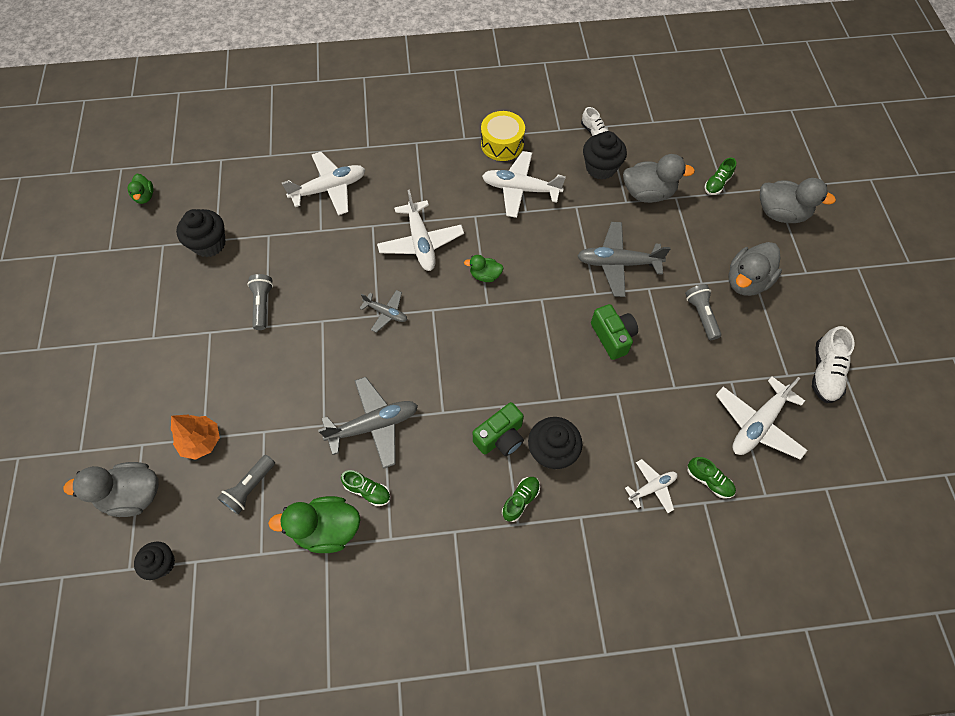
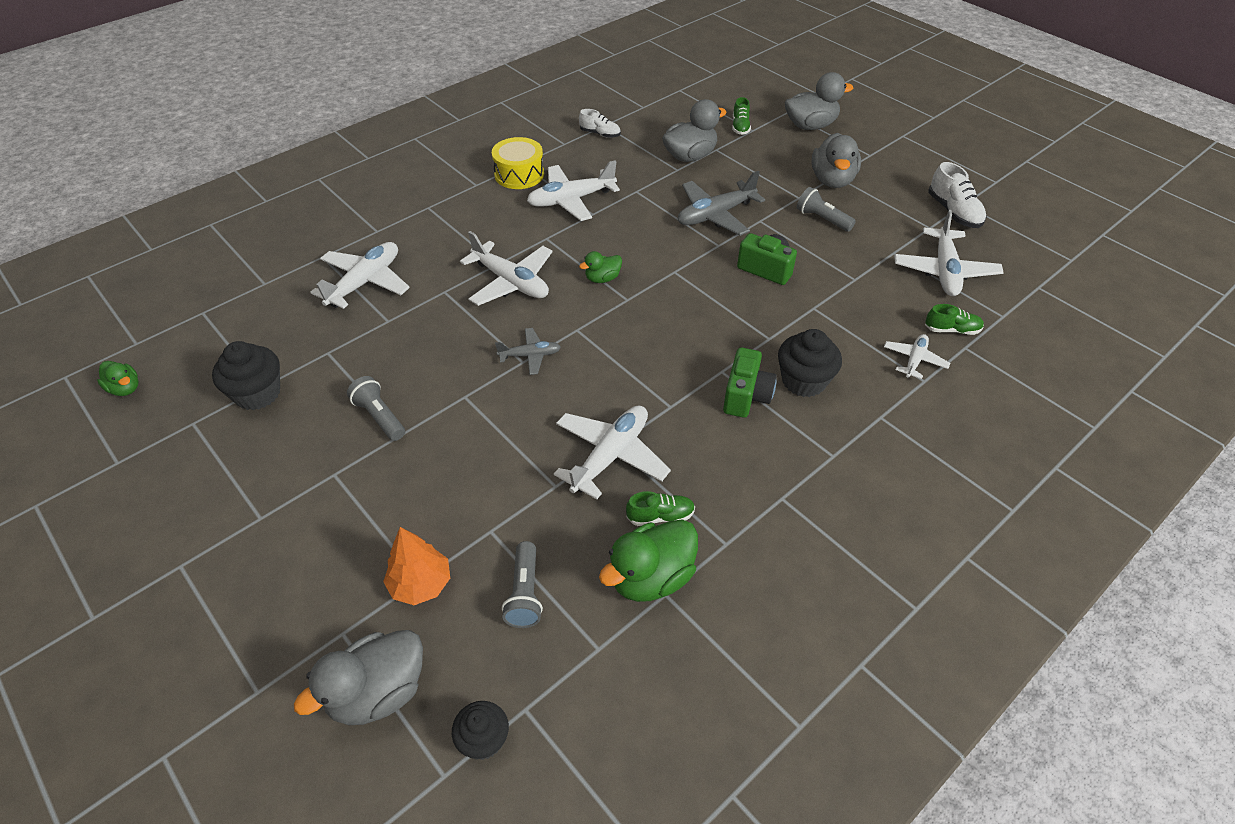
camera: 35 degrees left, 15 degrees down
grey plane [318,377,418,469] -> white plane [554,406,671,500]
green shoe [502,477,540,522] -> none
black cupcake [583,131,627,180] -> none

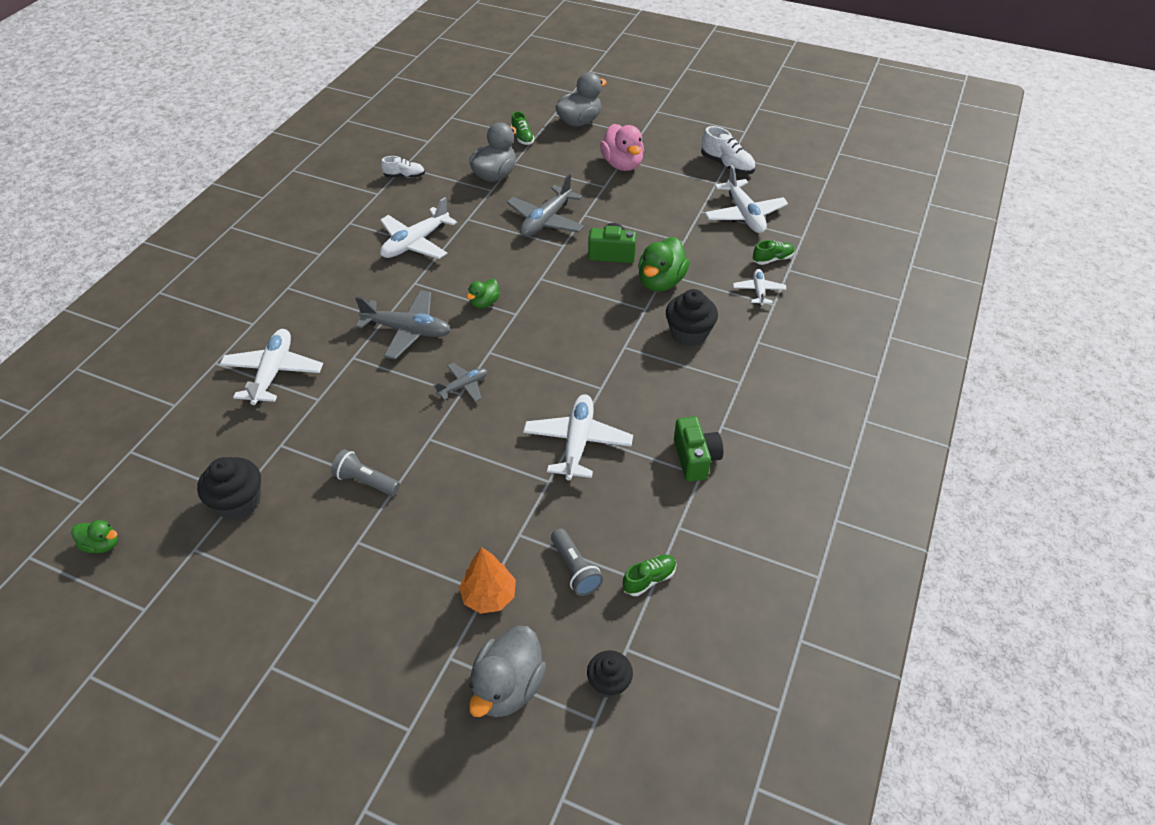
camera: 25 degrees left, 0 degrees up
white plane [460,231,552,306] -> grey plane [355,290,451,360]
yellow drum [492,137,544,189] -> none
green duck [599,519,698,602] -> green duck moved to [638,237,689,292]
green shoe [626,491,695,526] -> green shoe moved to [623,555,677,596]
green camera [723,347,777,418] -> green camera moved to [674,416,723,482]
grey flashlight [797,187,856,232] -> none
grey duck [811,133,861,188] -> pink duck [600,124,644,171]

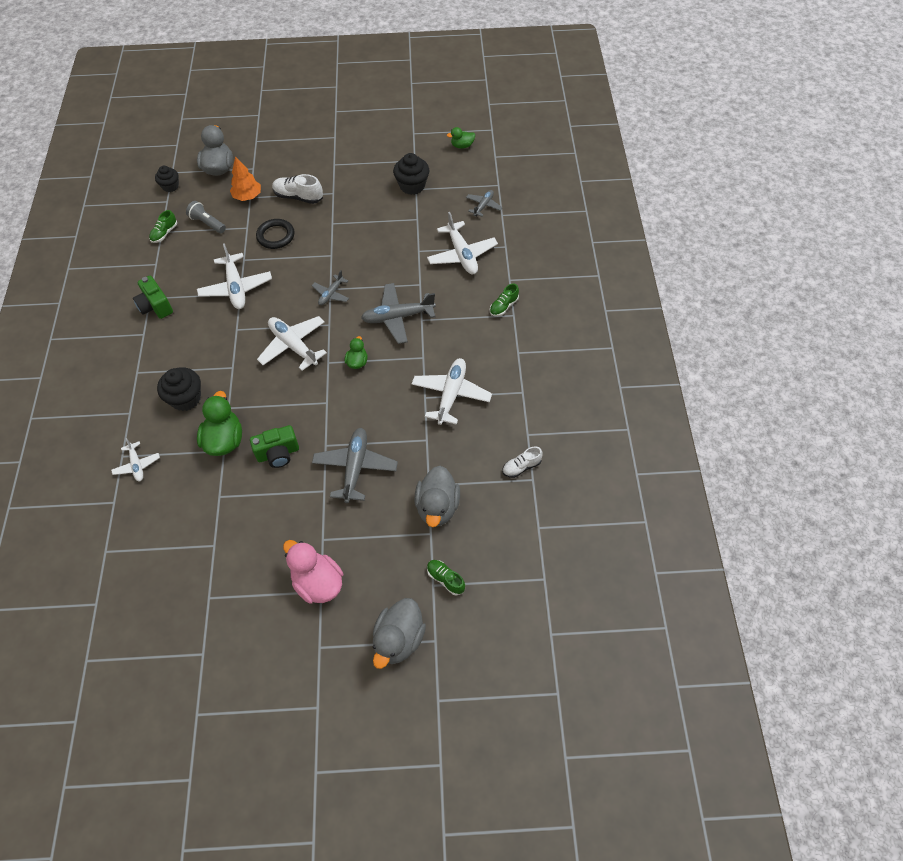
camera: 155 degrees right, 10 degrees up
grey flashlight [331,449,400,496] -> none
white shoe [701,126,755,174] -> white shoe moved to [272,174,323,204]
white plane [704,165,788,233] -> white plane moved to [257,316,327,371]
green shoe [753,240,795,265] -> green shoe moved to [490,283,519,316]
none -> black ring [256,219,295,249]
none -> grey plane [466,190,503,217]

